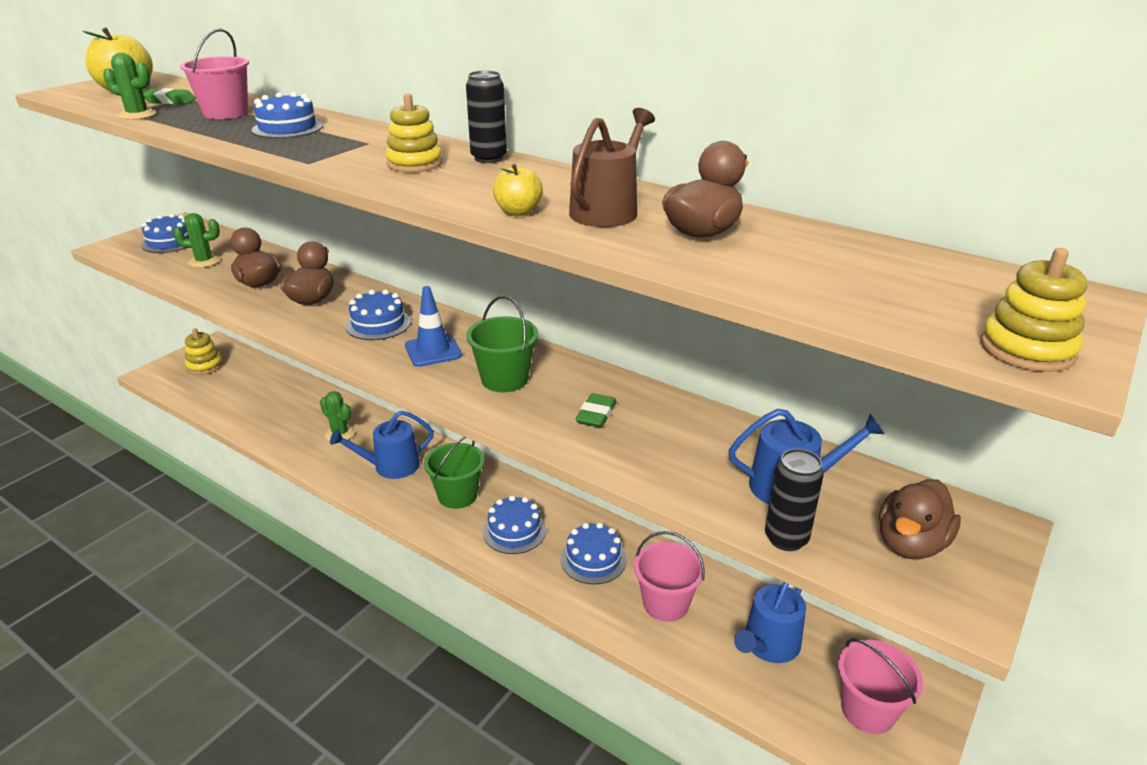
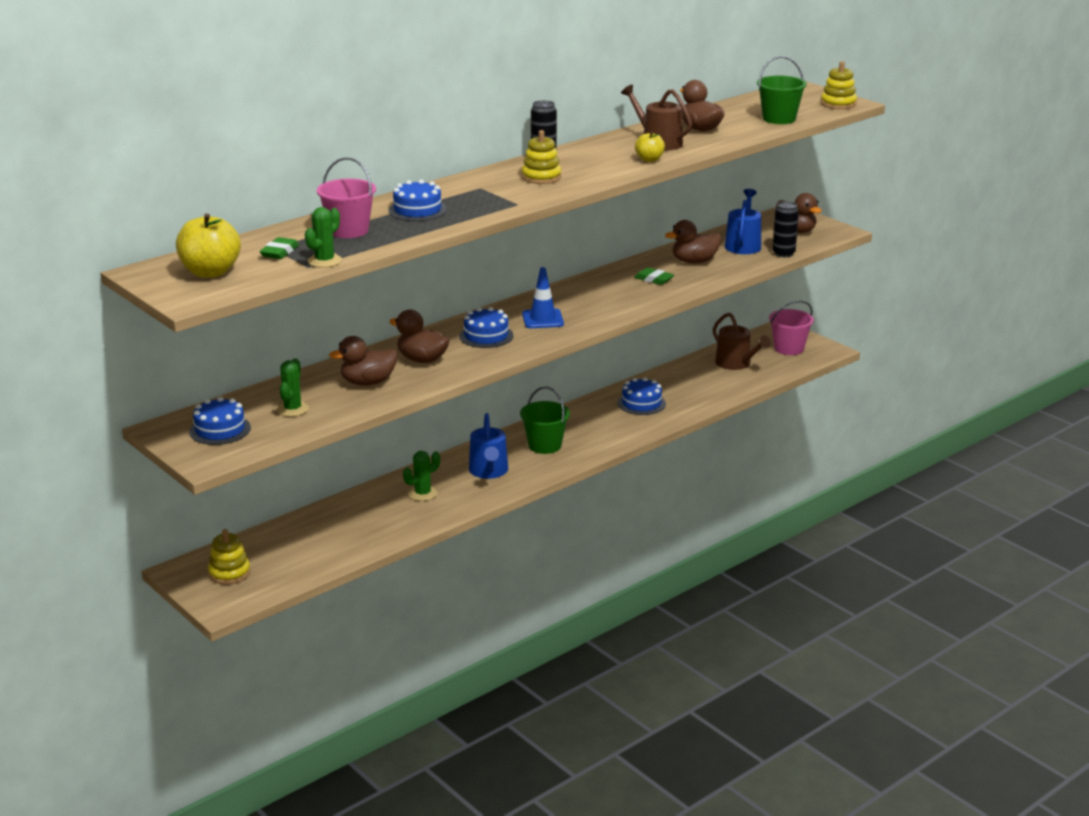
camera: 75 degrees left, 5 degrees down
green bucket [466,296,538,392] -> green bucket moved to [757,56,807,124]
blue cake [483,495,546,554] -> none
pink bucket [634,531,705,622] -> none
blue watering can [734,582,806,663] -> brown watering can [713,313,770,370]
none -> brown duck [665,220,721,263]

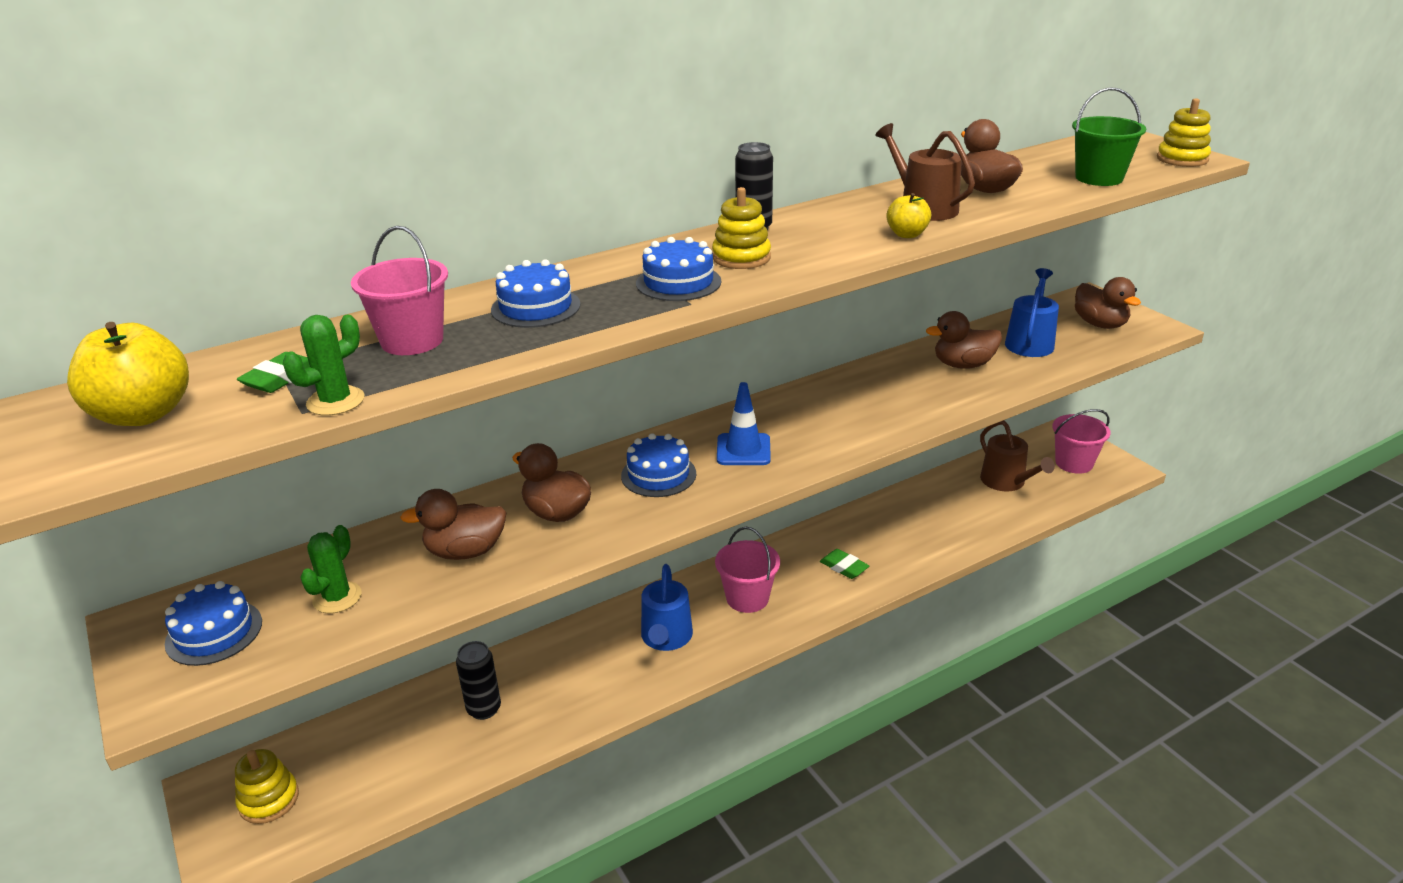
camera: 10 degrees right, 5 degrees up
green cactus [403,451,440,501] -> none
green bucket [520,386,570,454] -> pink bucket [715,527,780,613]
blue cake [618,377,666,415] -> blue cake moved to [636,237,721,301]
green eraser [634,268,674,285] -> green eraser moved to [820,549,869,579]
black can [772,201,799,257] -> black can moved to [456,641,501,720]

